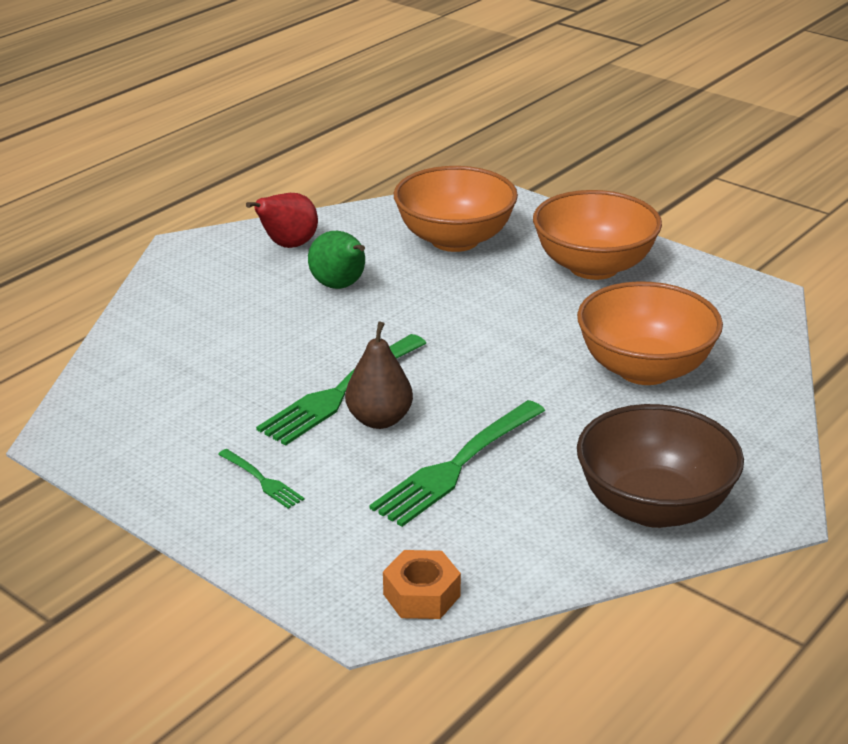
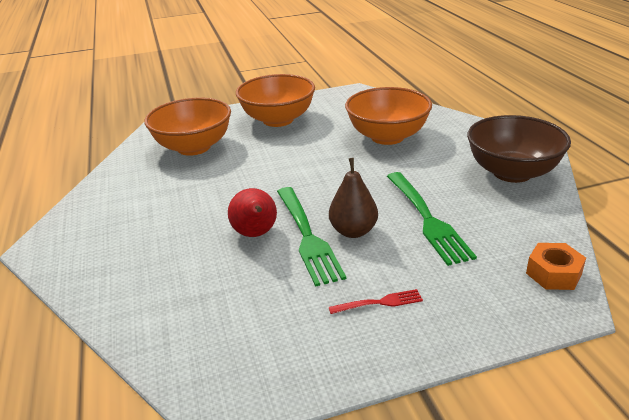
camera: 55 degrees left, 0 degrees up
green fork [218,449,304,509] -> red fork [329,289,423,314]
red pear [246,193,318,248] -> red pear moved to [228,188,277,237]
green pear [308,231,365,289] -> none

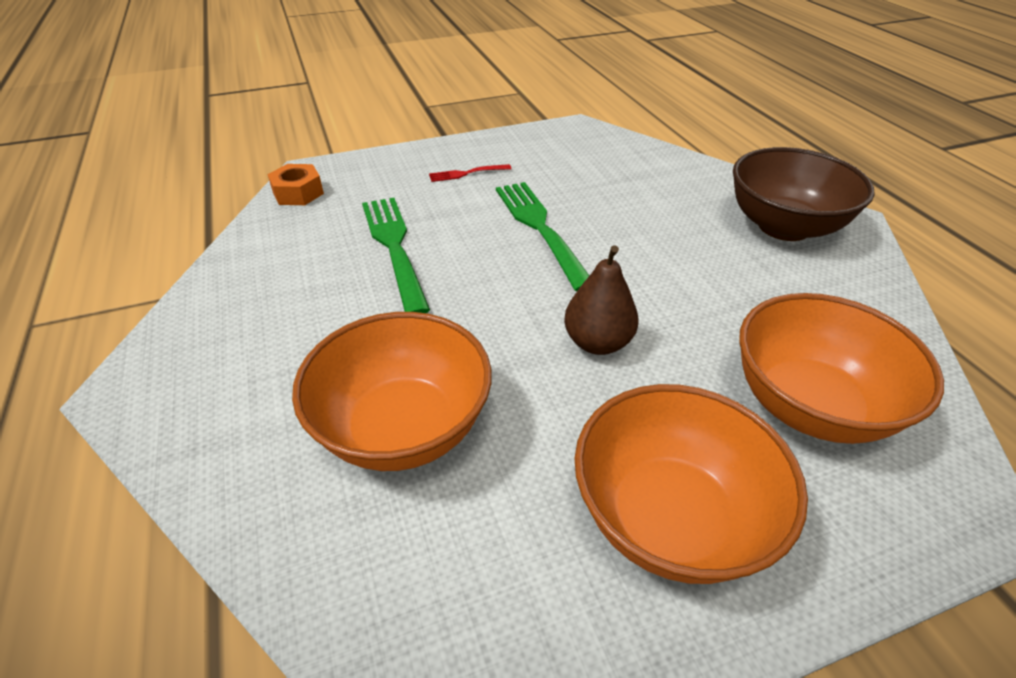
camera: 175 degrees right, 10 degrees up
red pear [228,188,277,237] -> none
brown pear [329,158,378,238] -> brown pear moved to [564,245,638,355]
brown bowl [467,115,571,183] -> brown bowl moved to [733,147,875,241]

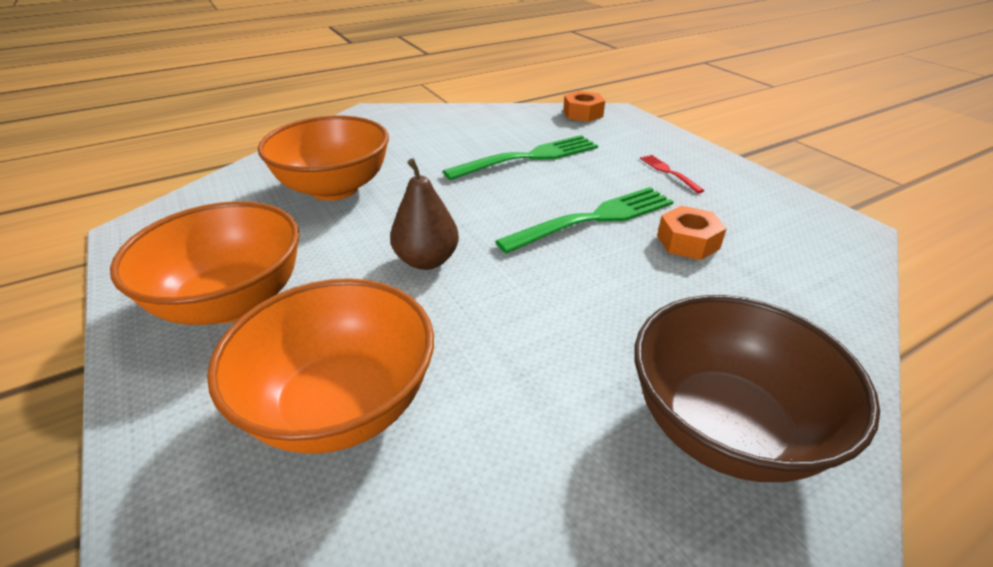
camera: 80 degrees right, 5 degrees down
none -> orange nut [657,206,727,260]

